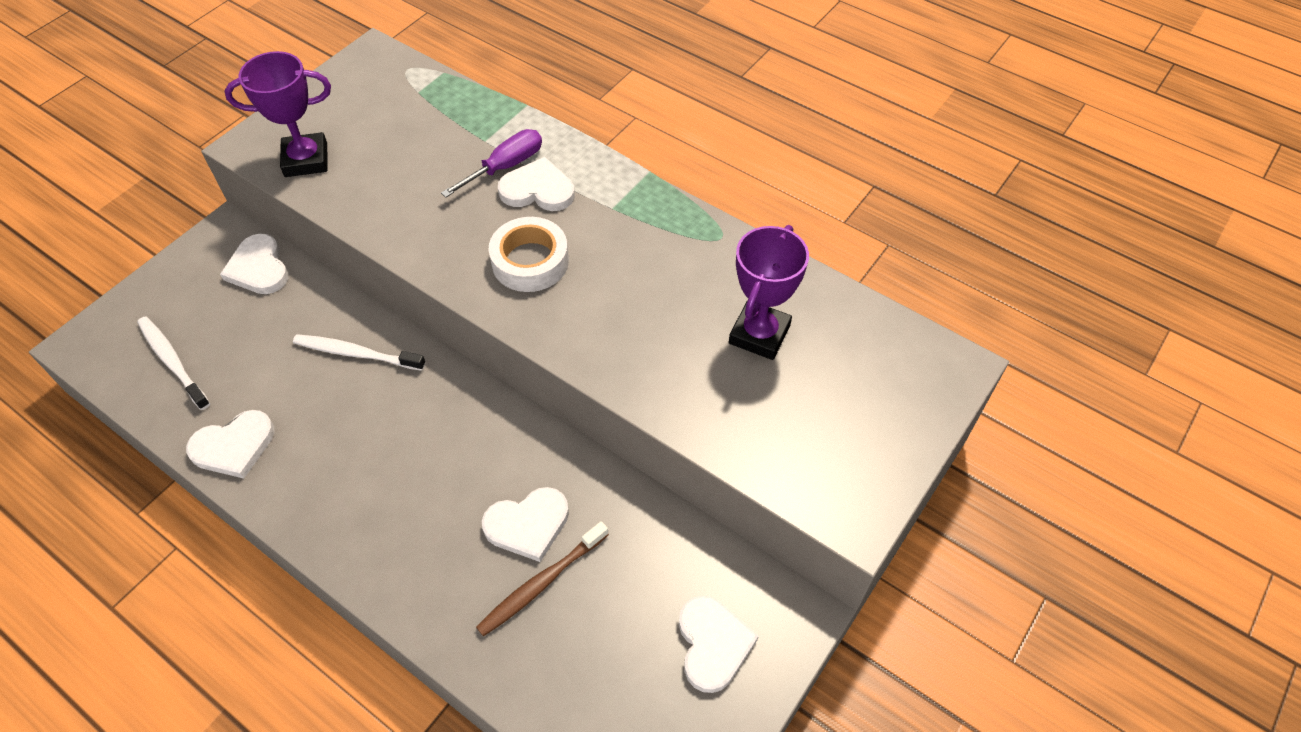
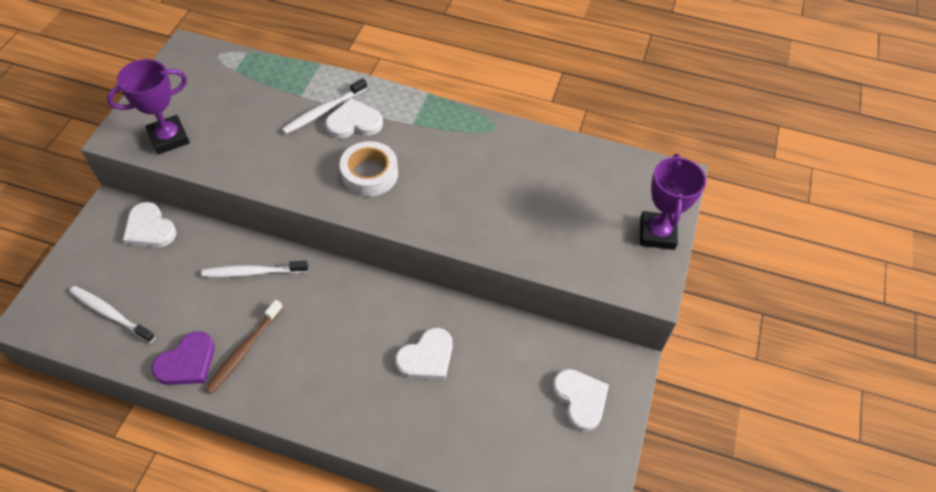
camera: 20 degrees left, 0 degrees up
white heart [186,410,275,479] -> purple heart [152,331,214,385]
purple screwdriver [441,129,542,198] -> white toothbrush [282,78,367,134]
brown toothbrush [476,521,609,637] -> brown toothbrush moved to [205,300,283,394]
purple trophy [729,225,809,360] -> purple trophy moved to [640,154,706,250]

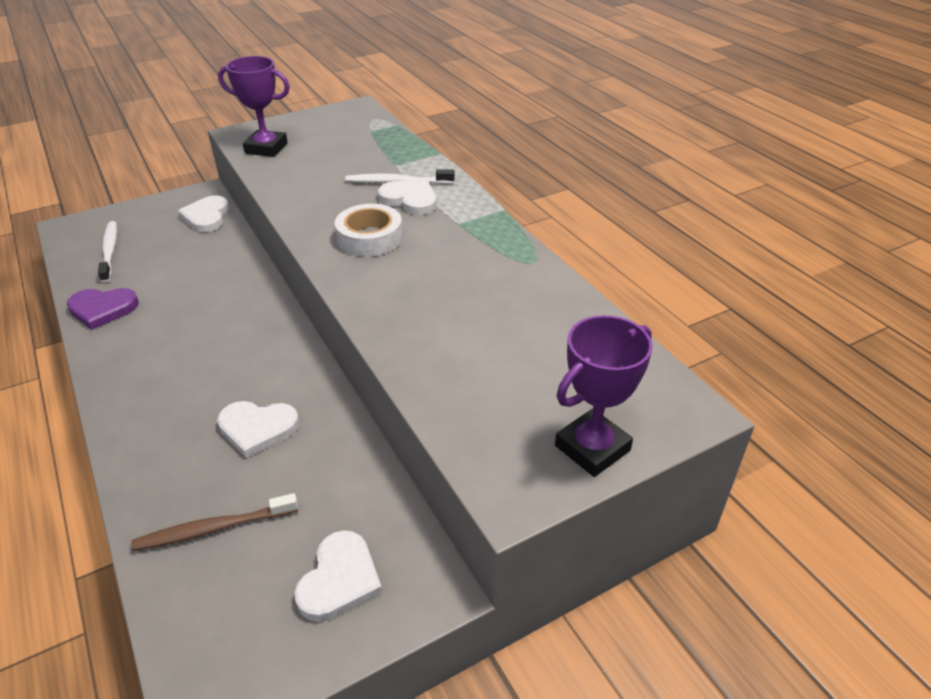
camera: 45 degrees right, 15 degrees down
white toothbrush [201,261,308,277] -> none
brown toothbrush [205,300,283,394] -> brown toothbrush moved to [131,493,298,551]

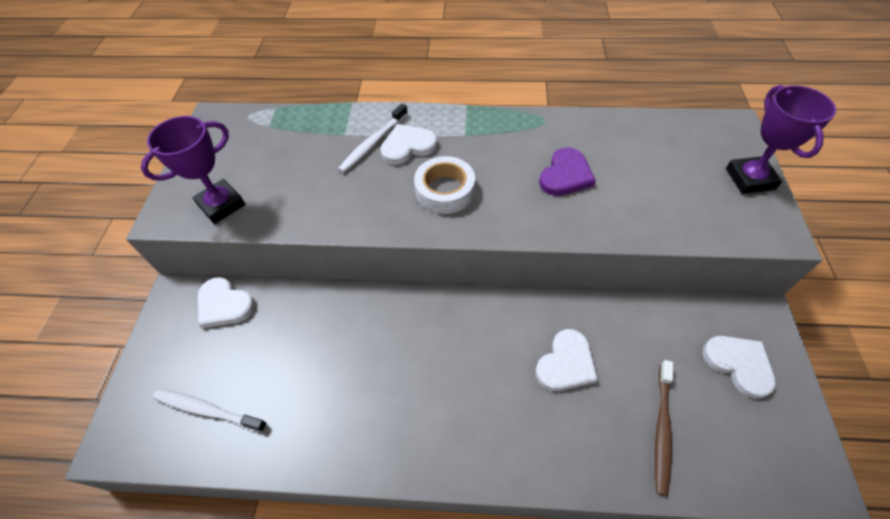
camera: 55 degrees left, 15 degrees up
purple heart [67,288,139,330] -> purple heart moved to [539,148,596,196]

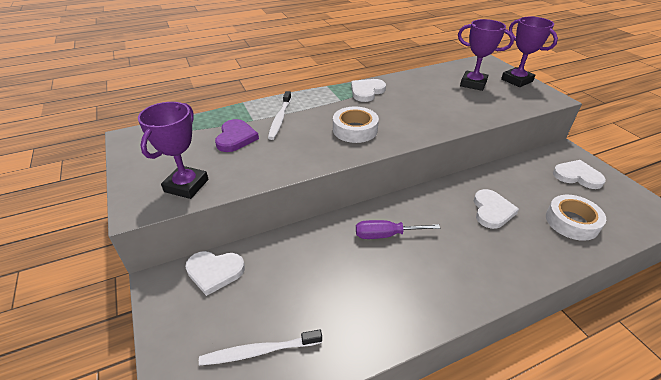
camera: 30 degrees left, 15 degrees down
white heart [380,124,438,165] -> white heart moved to [351,79,386,102]
purple heart [539,148,596,196] -> purple heart moved to [215,119,259,152]
brown toothbrush [655,360,673,496] -> white tape [546,195,606,241]
none -> purple screwdriver [356,220,440,239]
none -> purple trophy [458,19,514,91]

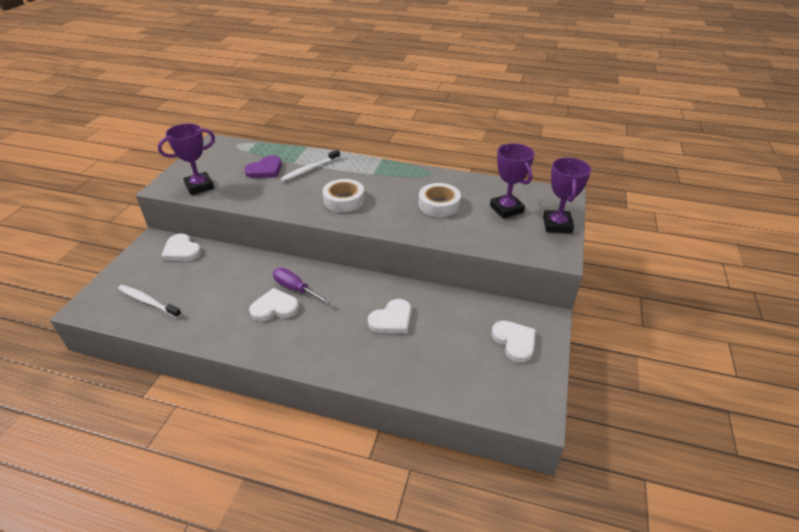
camera: 40 degrees right, 0 degrees up
white heart [351,79,386,102] -> white heart moved to [249,288,299,321]
white tape [546,195,606,241] -> white tape moved to [419,183,461,217]

